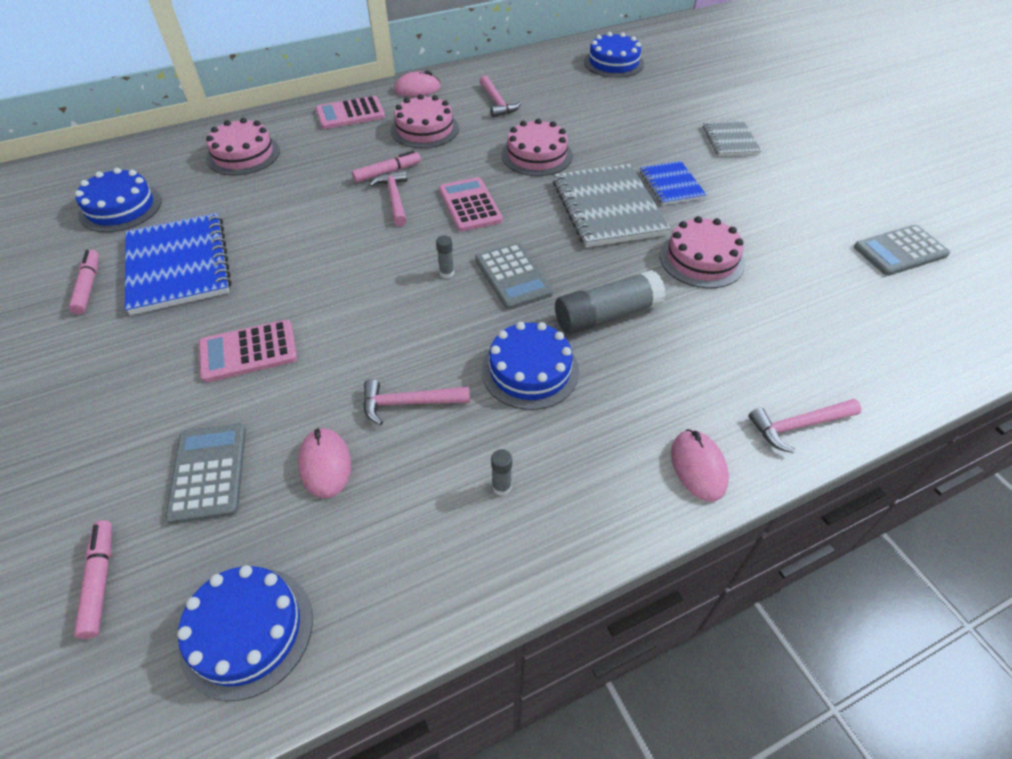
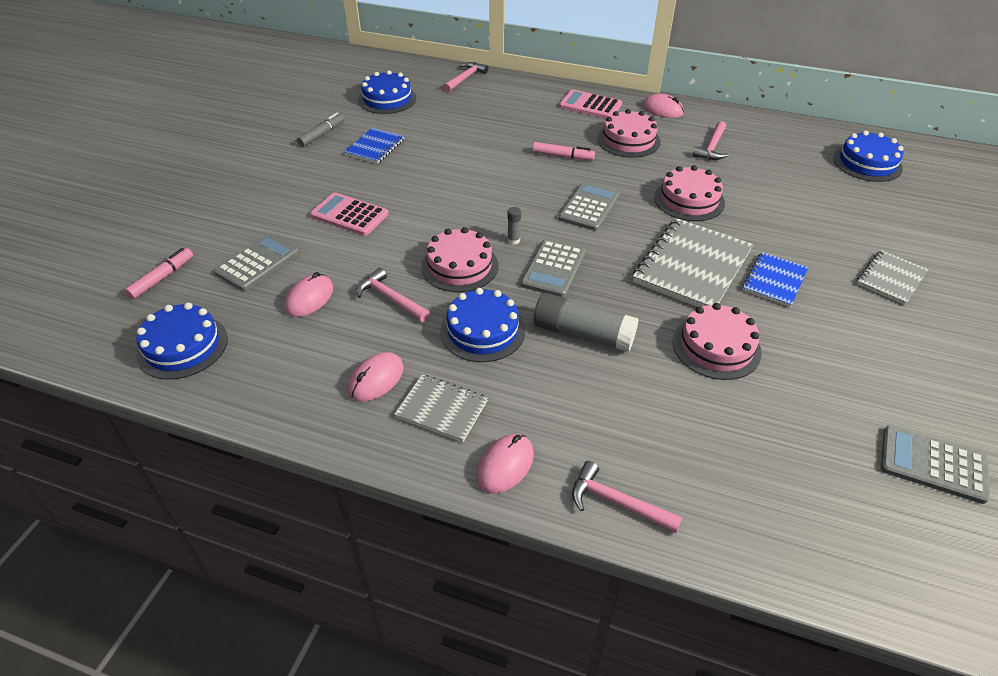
camera: 45 degrees right, 5 degrees down
pink marker [68,250,99,314] -> grey marker [297,112,344,147]
blue notebook [125,213,231,315] -> blue notebook [344,128,404,164], size x0.56
pink cake [206,118,280,175] -> pink cake moved to [421,227,498,292]
pink hammer [369,169,407,226] -> pink hammer moved to [443,62,488,92]
pink calculator [439,177,503,232] -> grey calculator [559,182,620,231]
grey glue stick [491,449,512,496] -> pink mouse [348,352,404,402]
none -> grey notebook [394,375,488,442]

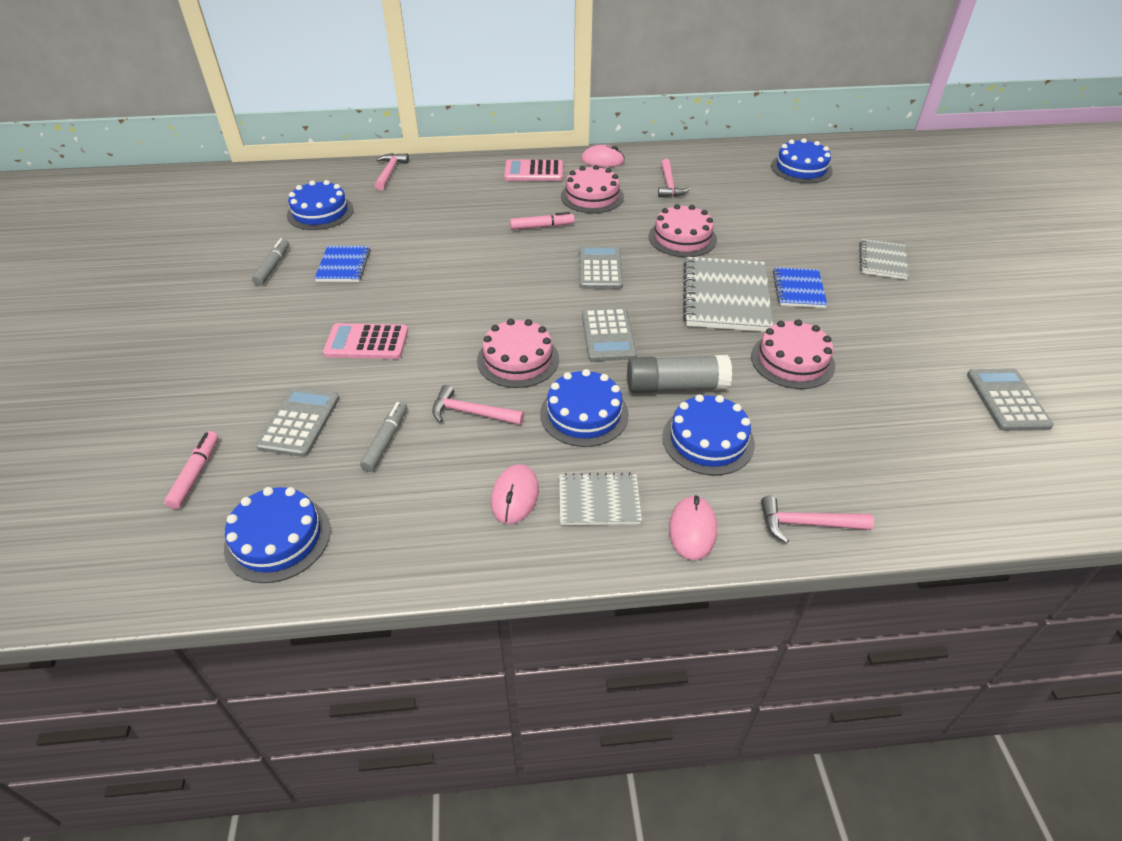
camera: 25 degrees left, 0 degrees up
pink mouse [284,272,333,317] -> grey marker [360,401,407,472]
grey glue stick [507,207,521,245] -> none
grey calculator [881,426,990,504] -> grey calculator turned 90 degrees clockwise [967,368,1054,431]
none -> blue cake [662,394,755,475]

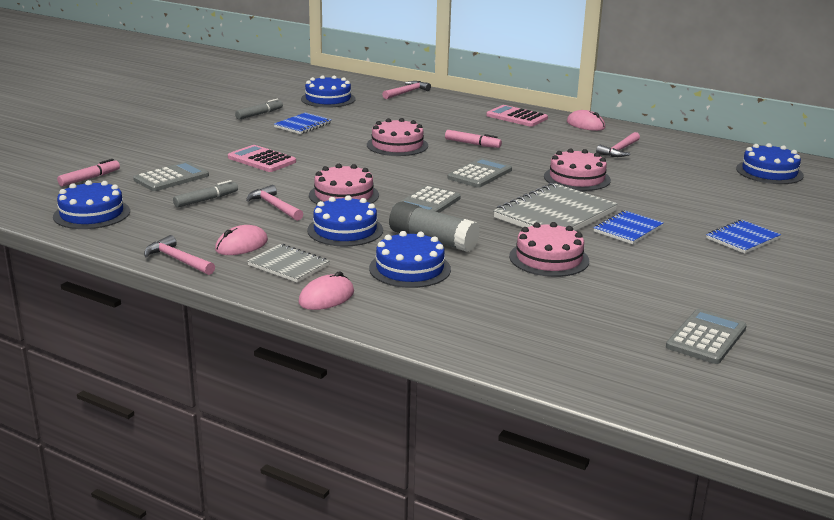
camera: 35 degrees right, 20 degrees down
pink cake [561,165,624,213] -> pink cake moved to [367,118,428,156]
pink hammer [761,496,874,543] -> pink hammer moved to [144,235,215,275]
grey notebook [860,239,908,279] -> blue notebook [706,219,781,254]

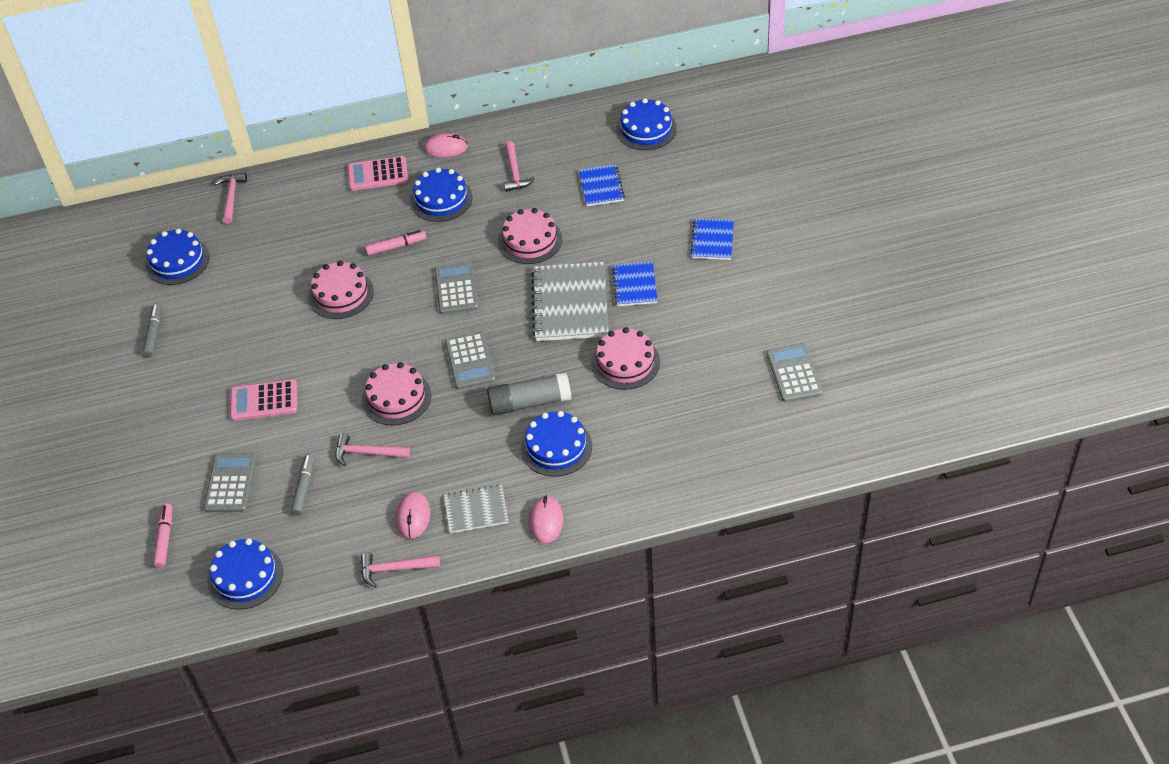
camera: 40 degrees left, 25 degrees up
blue notebook [274,113,332,134] -> blue notebook moved to [579,164,625,206]
blue cake [307,195,383,246] -> blue cake moved to [410,167,473,222]

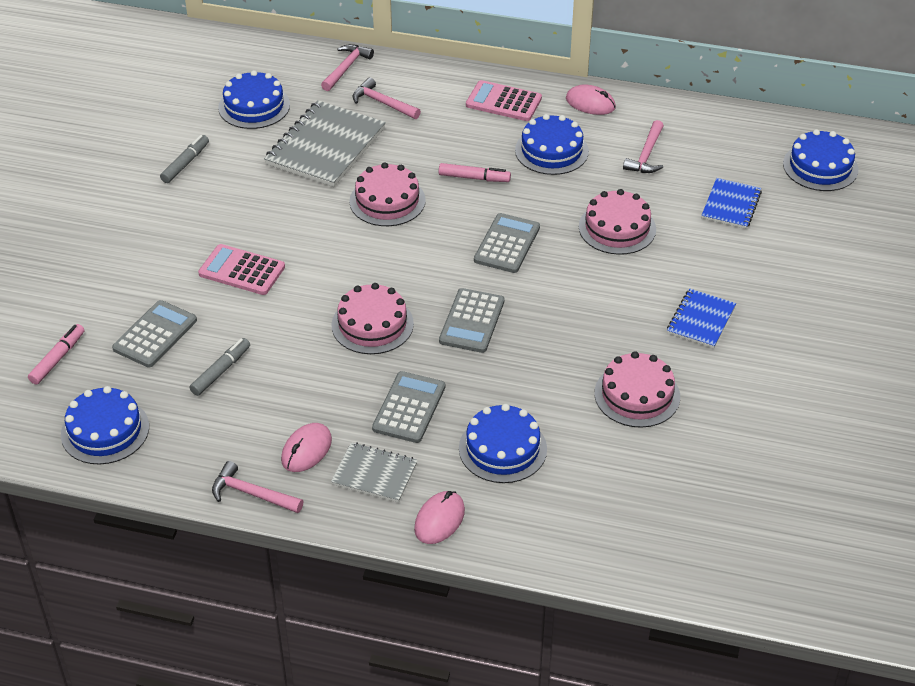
camera: 25 degrees right, 5 degrees down
pink hammer [335,433,410,466] -> pink hammer moved to [352,78,421,119]
grey glue stick [487,372,572,415] -> none
grey notebook [531,262,609,341] -> grey notebook moved to [264,100,386,187]
blue notebook [690,219,734,260] -> none
grey calculator [767,343,823,402] -> grey calculator moved to [372,371,445,443]

